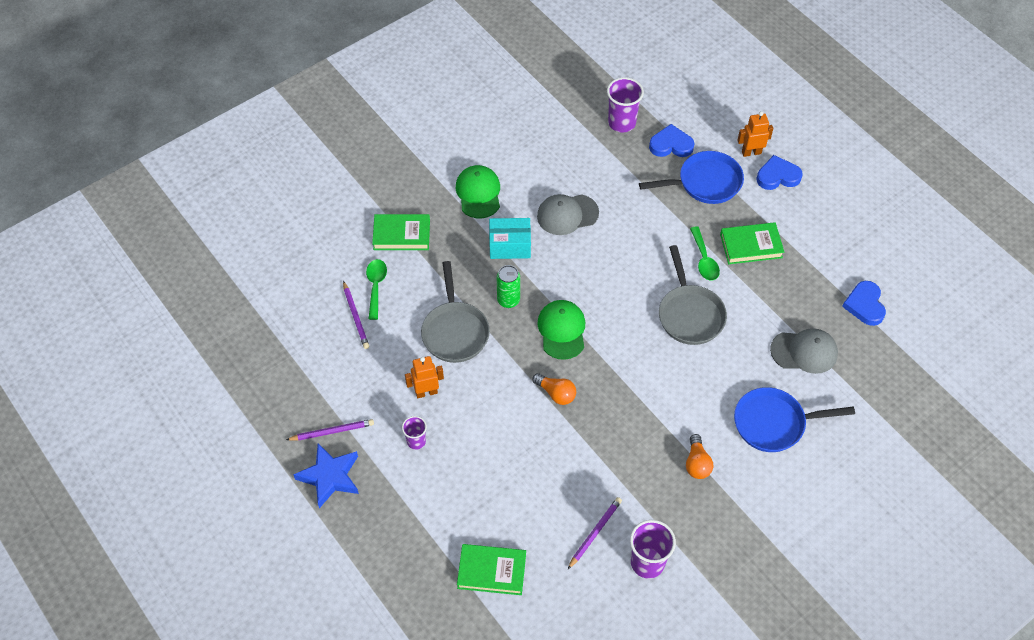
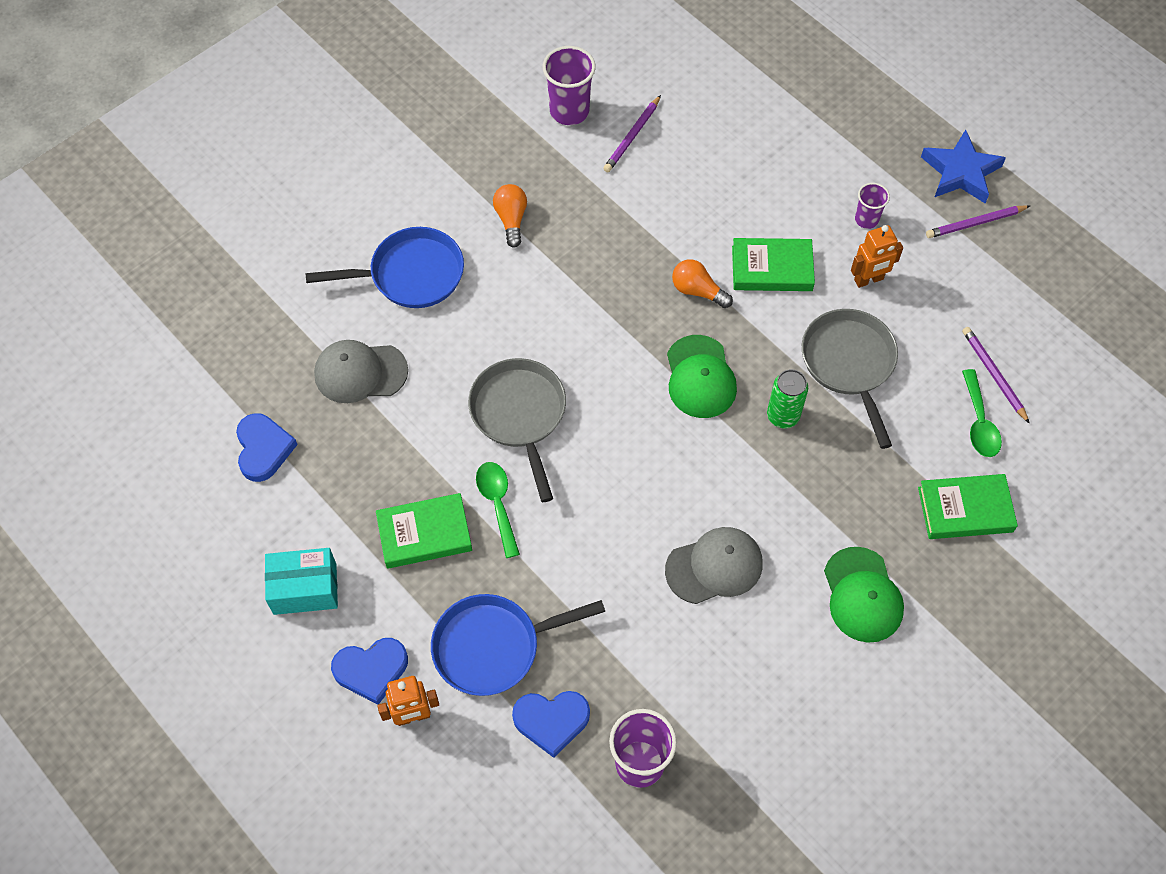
camera: 175 degrees right, 5 degrees up
green book [457,544,526,595] -> green book moved to [732,238,815,291]
turquoise box [489,218,531,259] -> turquoise box moved to [265,548,338,615]

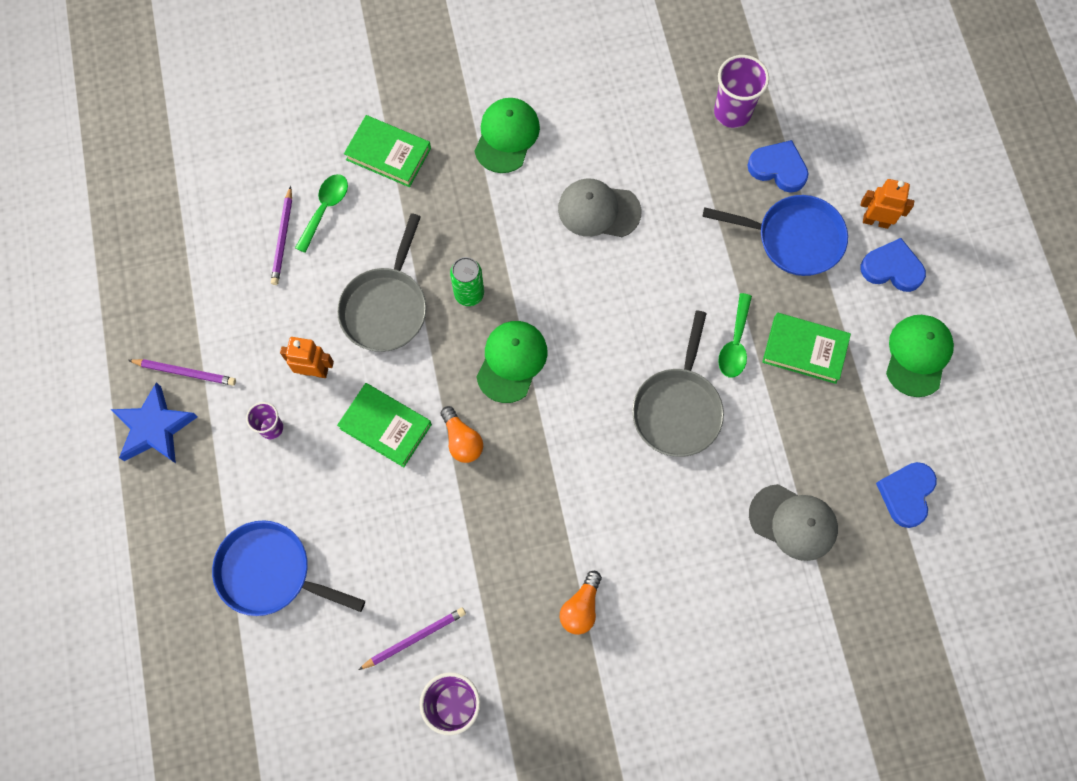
camera: 150 degrees left, 10 degrees up
turquoise box [265,548,338,615] -> green cap [886,315,954,397]
blue pan [305,227,464,308] -> blue pan moved to [212,520,365,616]

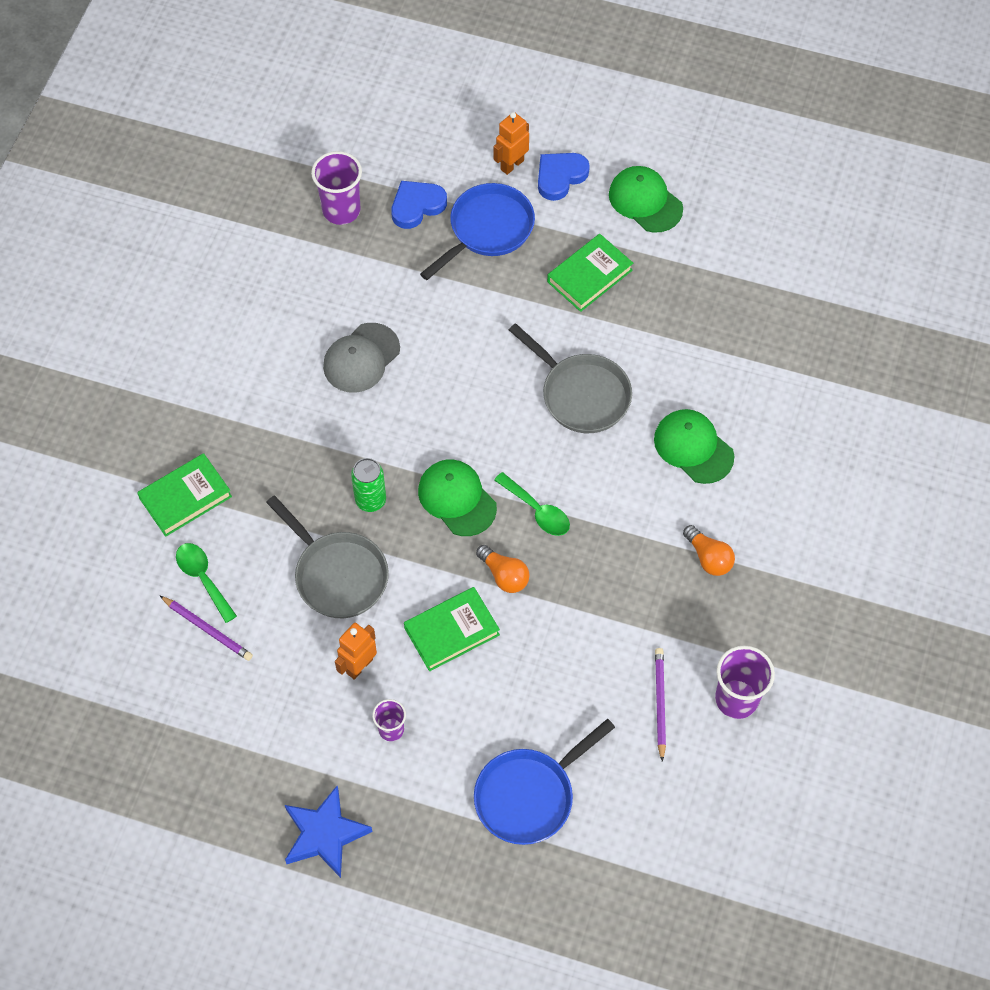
camera: 60 degrees left, 10 degrees down
purple pencil [128,359,236,386] -> none
orange light bulb [441,406,483,463] -> orange light bulb turned 45 degrees clockwise [476,545,530,593]
green cap [475,98,540,173] -> green cap moved to [654,409,734,484]
green spoon [718,293,752,378] -> green spoon moved to [494,472,570,536]
grey cap [749,484,838,561] -> none
blue heart [876,462,937,528] -> none

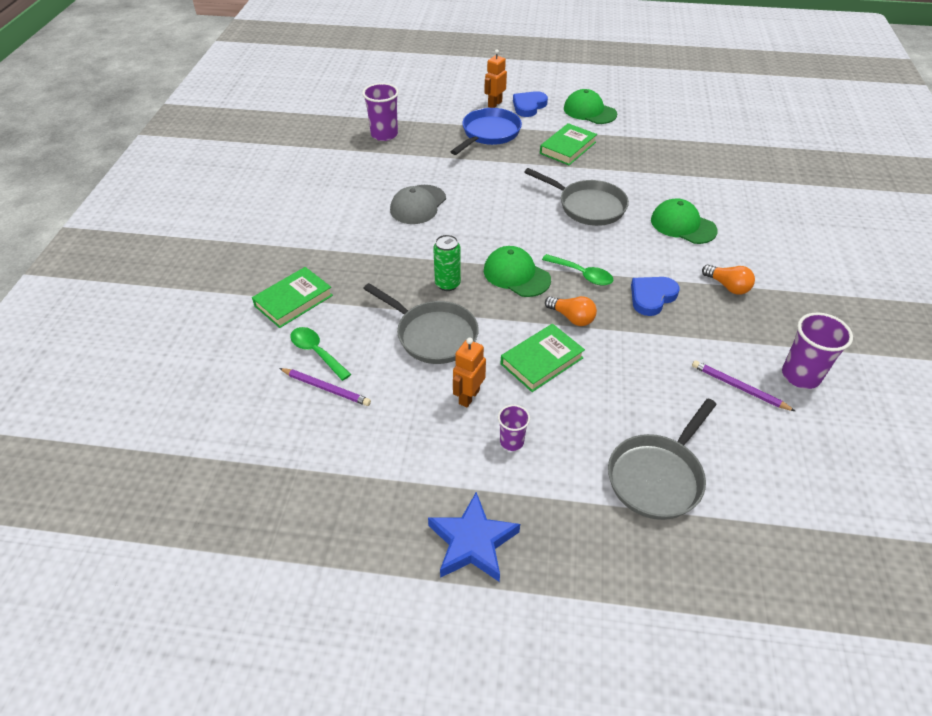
camera: 10 degrees left, 15 degrees down
blue heart [391,181,447,229] -> blue heart moved to [631,277,679,316]
blue pan [474,719,615,845] -> grey pan [608,399,717,520]
purple pencil [655,648,666,762] -> purple pencil turned 45 degrees counterclockwise [692,360,795,411]

